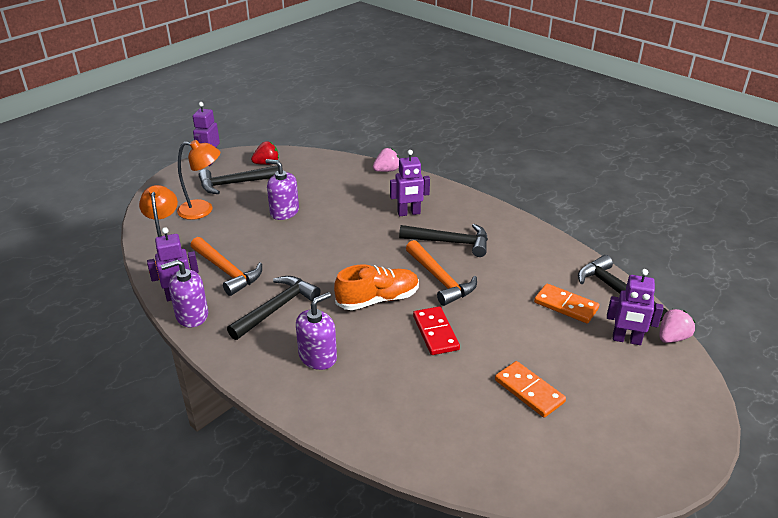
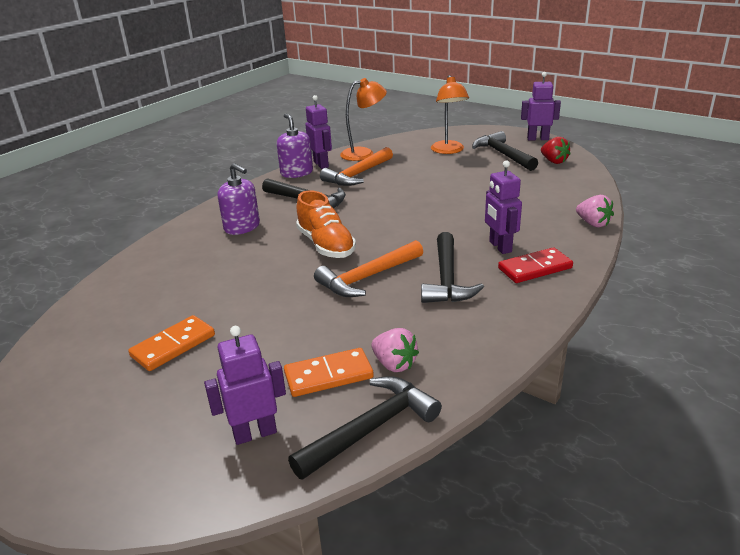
camera: 85 degrees right, 5 degrees down
purple soap dispenser [265,159,299,220] -> none
red domino [413,306,460,355] -> red domino moved to [498,247,573,283]
orange domino [534,284,599,324] -> orange domino turned 45 degrees clockwise [284,348,374,397]
purple robot [607,269,663,345] -> purple robot turned 60 degrees clockwise [204,326,286,445]
pink strawberry [660,309,695,343] -> pink strawberry moved to [371,328,419,372]

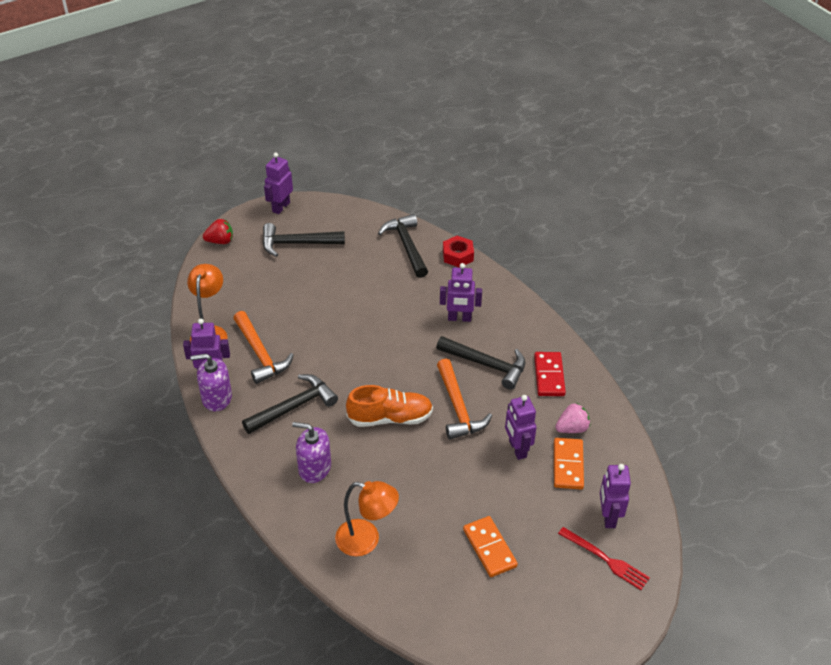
camera: 70 degrees left, 15 degrees up
purple soap dispenser [218,163,260,235] -> purple soap dispenser turned 135 degrees counterclockwise [292,422,331,483]
black hammer [288,376,442,480] -> black hammer moved to [378,214,428,278]
orange lamp [431,75,469,154] -> orange lamp moved to [335,481,399,557]
red domino [498,247,573,283] -> red domino moved to [534,352,566,396]
red strawberry [541,137,570,164] -> red strawberry moved to [203,219,233,244]
pink strawberry [576,195,614,227] -> red nut [443,236,474,268]
none -> purple robot [505,395,537,460]
none -> red fork [558,527,650,590]

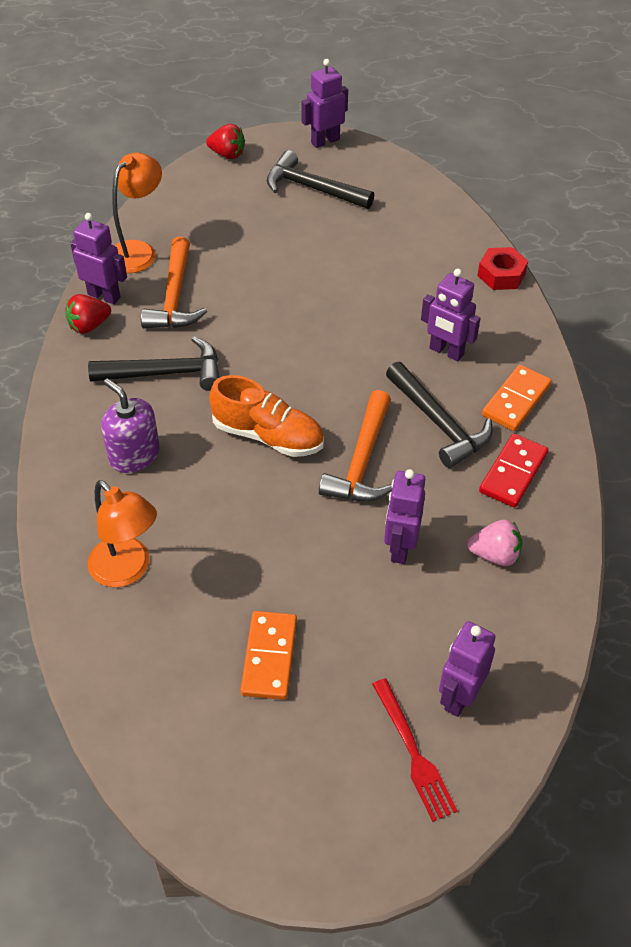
camera: 30 degrees right, 5 degrees up
purple soap dispenser [191,354,232,411] -> red strawberry [65,294,111,334]
black hammer [378,214,428,278] -> none
orange domino [554,438,584,490] -> orange domino moved to [482,365,552,431]

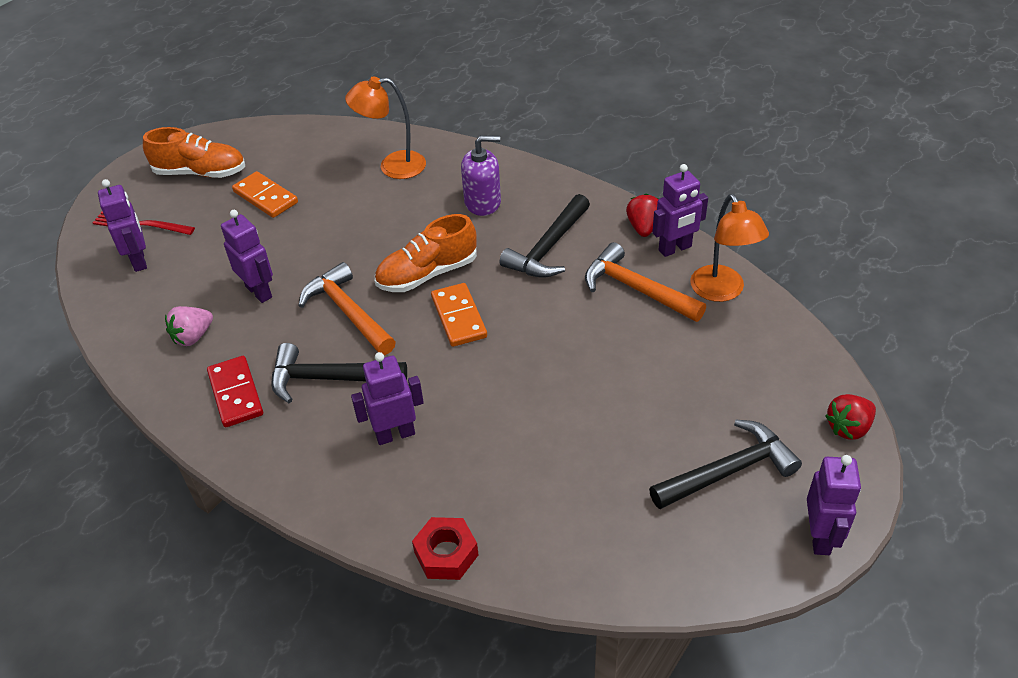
camera: 130 degrees right, 5 degrees down
orange domino [482,365,552,431] -> orange domino moved to [431,283,487,347]
none -> orange shoe [143,127,245,178]

